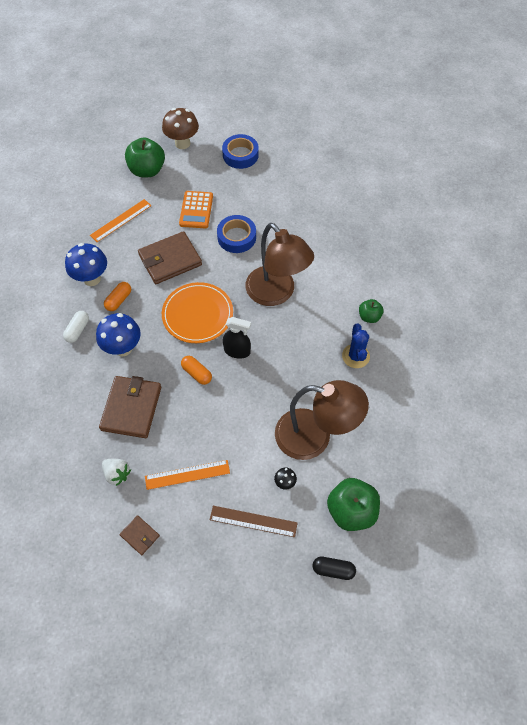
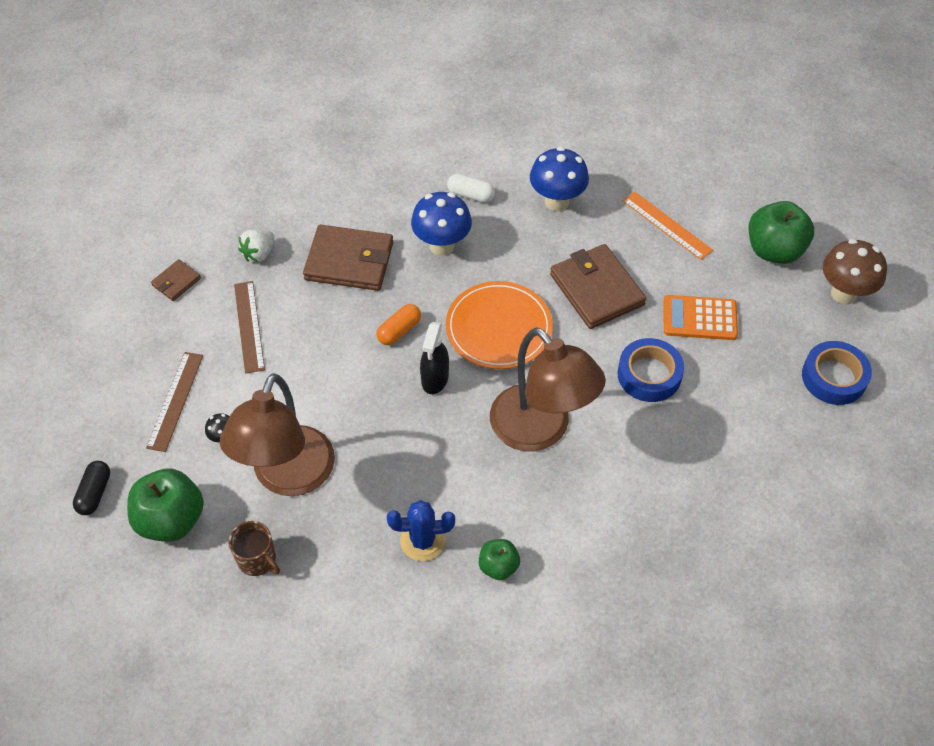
camera: 90 degrees right, 5 degrees down
orange capsule [104,282,131,311] -> none
orange ruler [145,460,230,490] -> brown ruler [234,281,265,373]
brown lamp [245,223,314,306] -> brown lamp turned 90 degrees counterclockwise [490,327,606,451]
none -> brown mug [229,521,280,576]

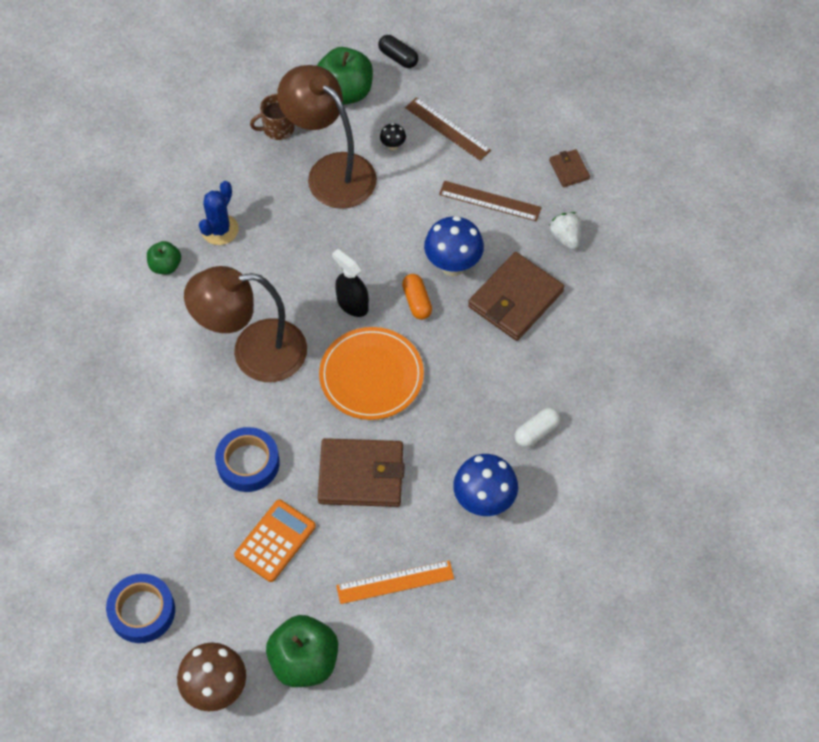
camera: 120 degrees right, 5 degrees up
blue mushroom [411,192,472,256] -> blue mushroom moved to [424,216,484,276]

